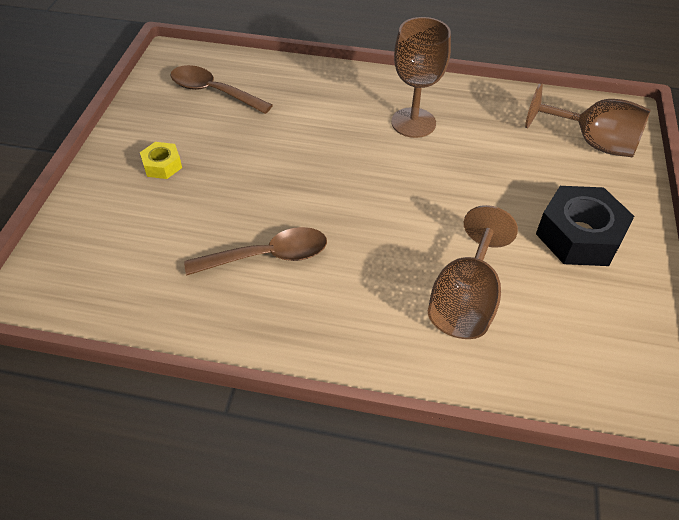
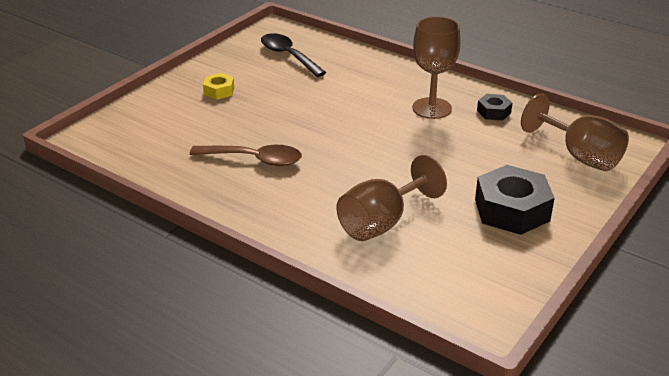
camera: 25 degrees right, 15 degrees down
brown spoon [171,65,273,114] -> black spoon [261,33,327,77]
none -> black nut [477,94,512,120]

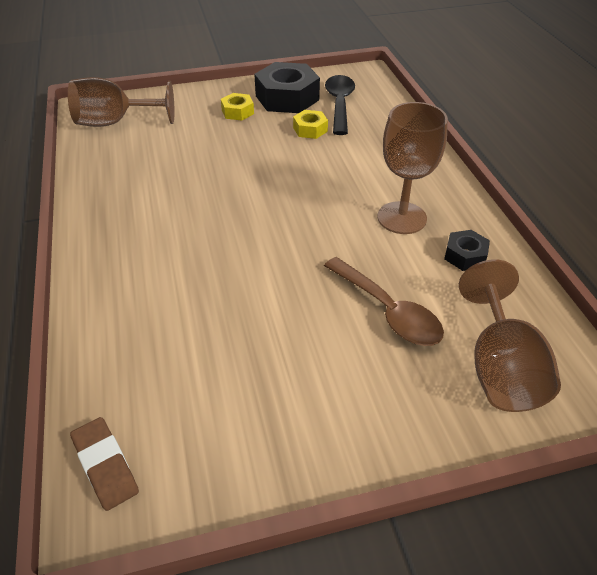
camera: 40 degrees right, 10 degrees up
brown spoon [190,145,302,166] -> brown spoon moved to [324,257,444,346]
brown goblet [336,155,447,241] -> brown goblet moved to [68,77,175,127]
black nut [475,165,555,235] -> black nut moved to [254,62,320,113]
none -> brown eraser [70,417,139,511]
none -> yellow nut [293,110,328,139]

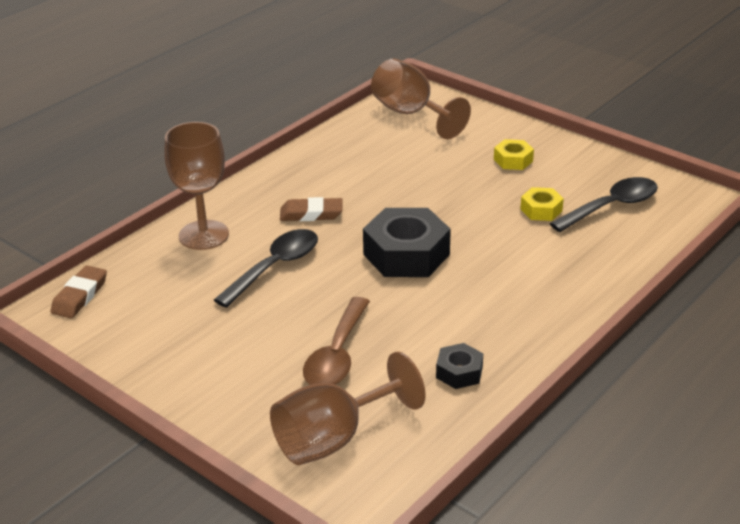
camera: 55 degrees right, 10 degrees down
black nut [254,62,320,113] -> black nut moved to [363,208,451,277]
brown goblet [378,102,448,234] -> brown goblet moved to [164,122,229,250]
none -> black spoon [214,229,318,308]
none -> brown eraser [280,197,343,221]

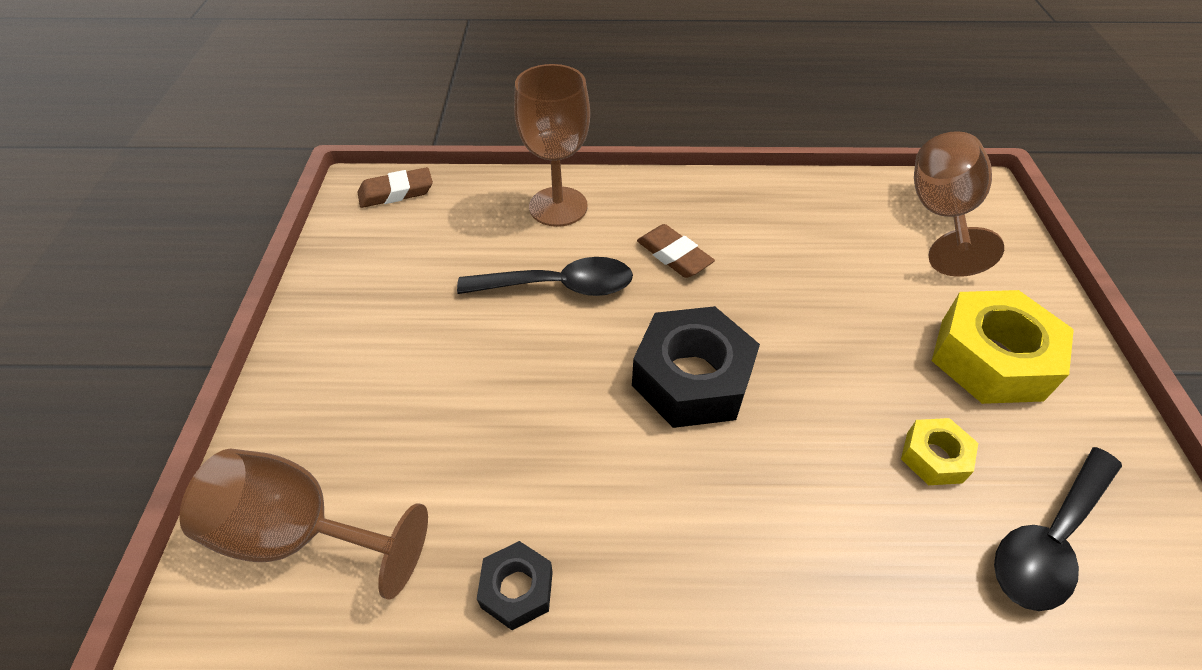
camera: 50 degrees right, 15 degrees up
brown spoon [303,297,370,385] -> none
yellow nut [494,139,534,170] -> yellow nut [932,290,1074,404], size x1.97
black spoon [550,177,658,232] -> black spoon turned 120 degrees clockwise [994,447,1122,611]

